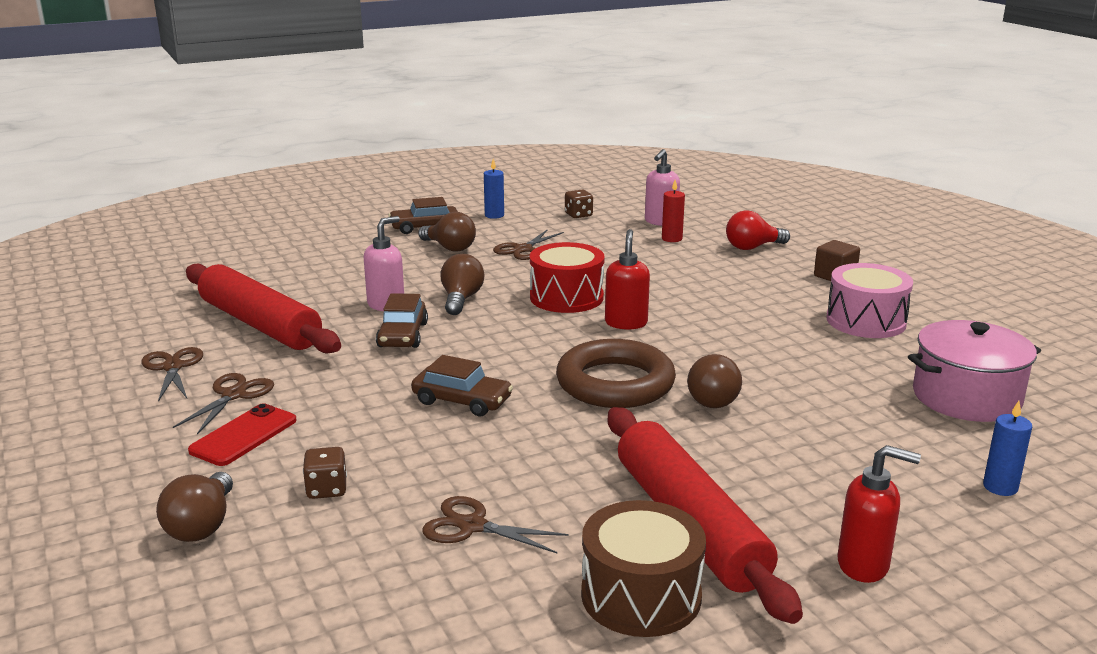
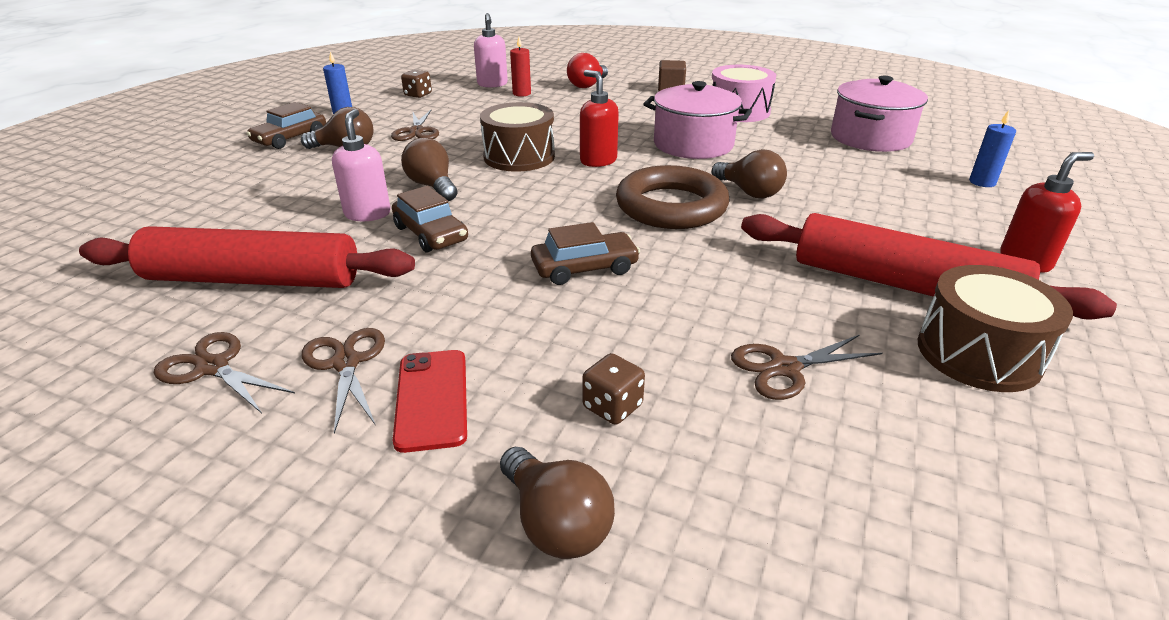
camera: 40 degrees left, 10 degrees up
red drum [530,242,605,313] -> brown drum [480,102,555,172]
none -> pink pot [644,81,752,159]

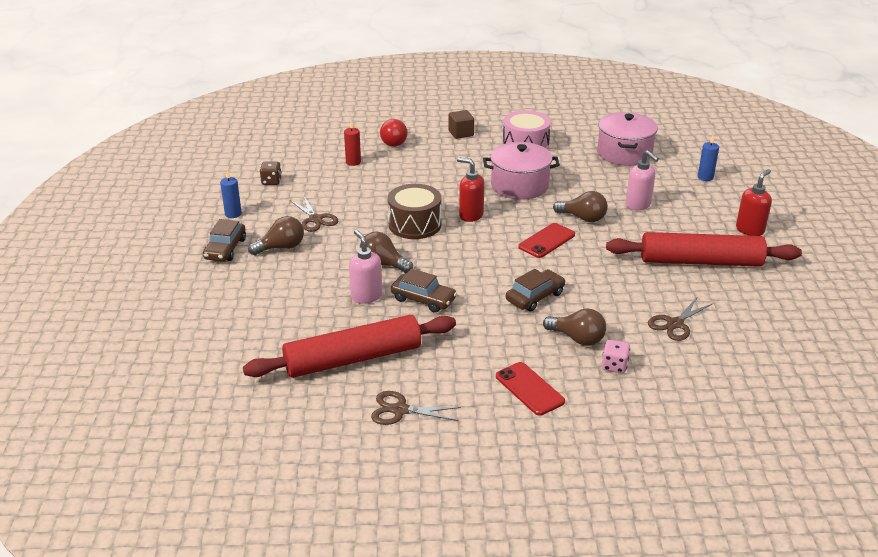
camera: 25 degrees left, 0 degrees up
brown scissors [302,328,385,434] -> none
pink soap dispenser [474,13,508,88] -> pink soap dispenser moved to [626,150,659,210]
brown light bulb [500,447,615,559] -> brown light bulb moved to [543,308,606,346]
brown dice [582,353,645,425] -> pink dice [602,340,630,373]
brown ring [616,165,730,229] -> red phone [518,223,575,258]
brown drum [918,265,1073,392] -> none

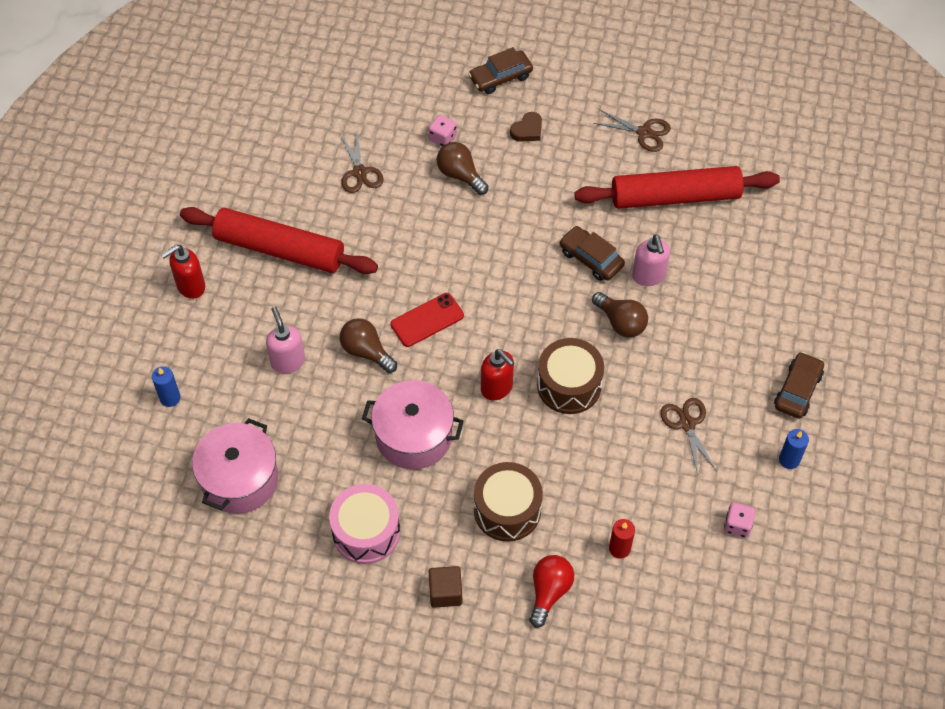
camera: 165 degrees left, 25 degrees up
brown light bulb [248,216,304,255] -> none
brown dice [260,161,282,185] -> pink dice [724,503,755,538]
red phone [496,362,565,416] -> brown heart [510,112,542,142]
brown car [506,269,565,312] -> brown car moved to [468,47,533,94]
brown scissors [648,298,712,341] -> brown scissors turned 105 degrees clockwise [340,132,384,193]
none -> brown drum [474,462,543,542]

